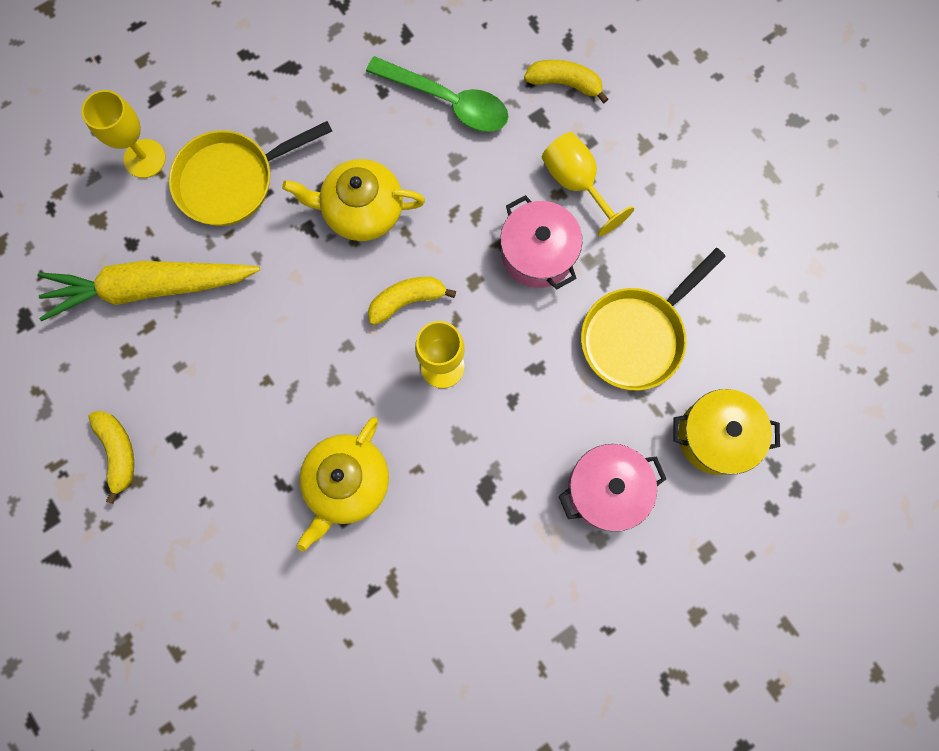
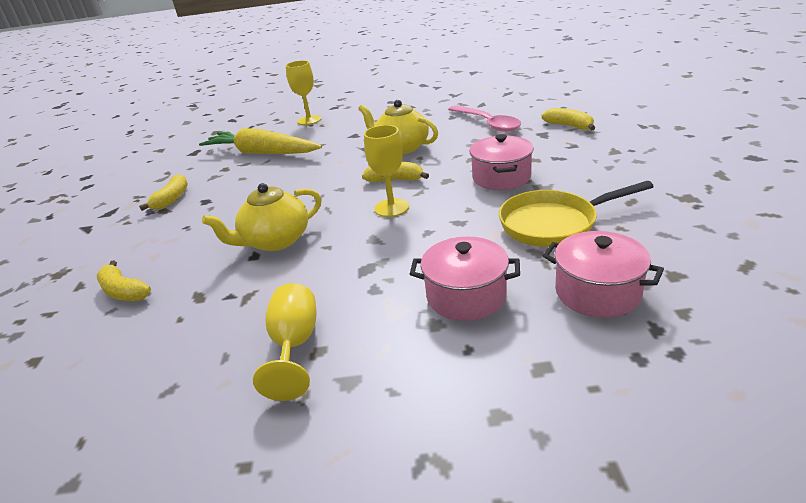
camera: 35 degrees right, 45 degrees down
yellow pan [169,121,332,226] -> none
green spoon [366,56,509,132] -> pink spoon [448,105,521,132]
yellow goblet [542,132,634,236] -> yellow goblet moved to [253,283,317,401]
yellow pot [674,389,780,475] -> pink pot [542,231,664,318]
none -> yellow banana [97,260,151,301]

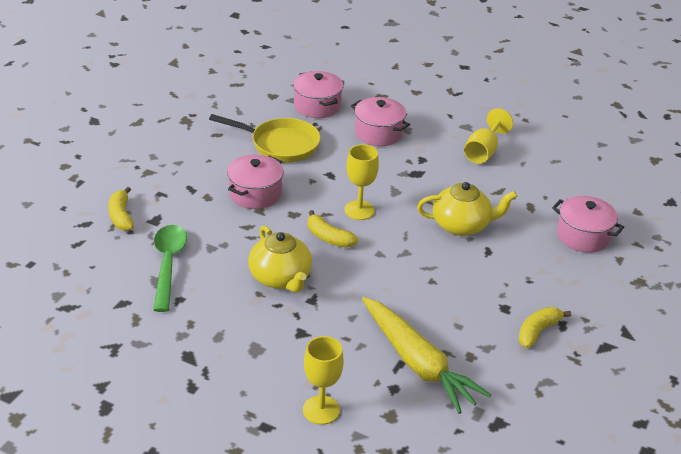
camera: 155 degrees left, 5 degrees up
yellow banana [97,260,151,301] -> pink pot [552,196,624,253]
pink spoon [448,105,521,132] -> green spoon [153,225,187,312]

